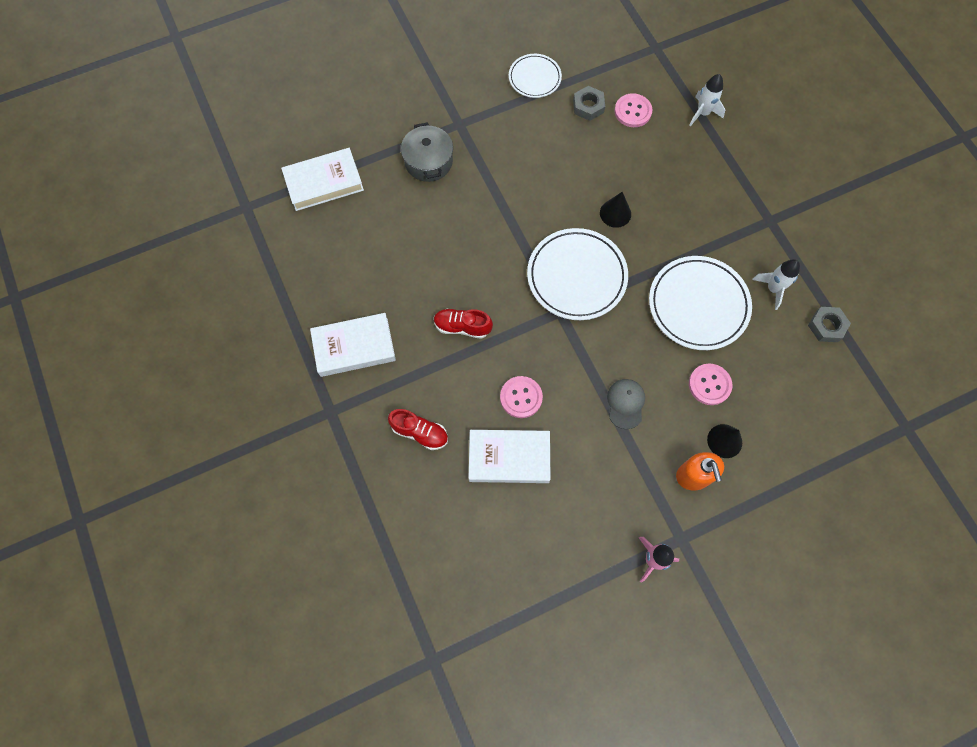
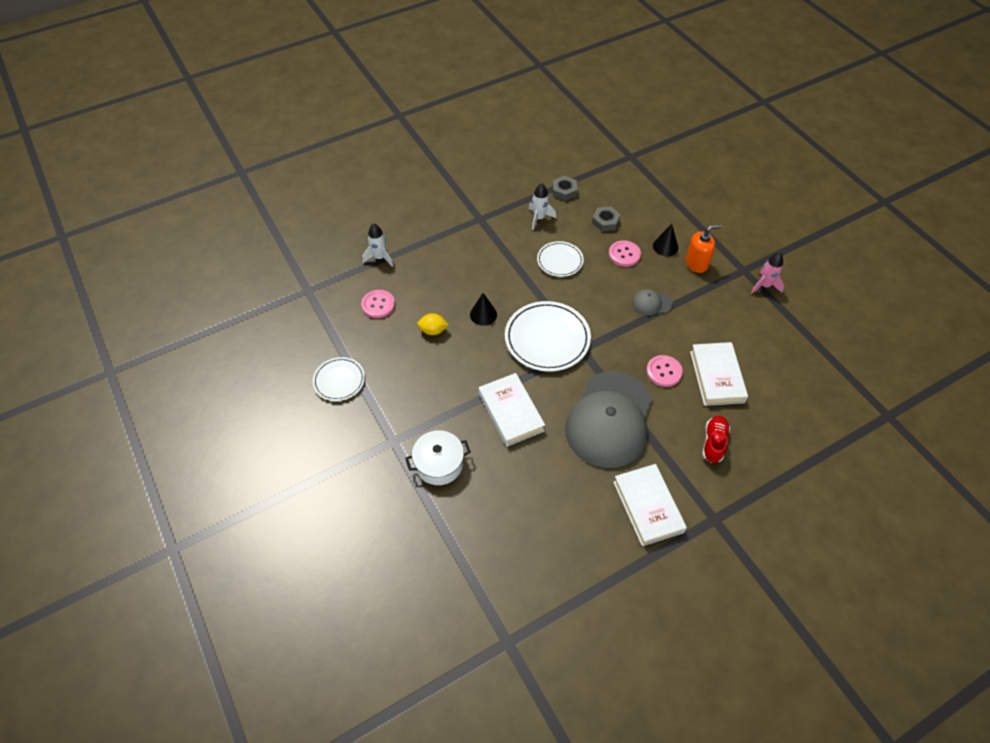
camera: 95 degrees left, 15 degrees down
white book [281,148,364,211] -> white book moved to [479,373,545,447]
grey pot [401,122,453,182] -> white pot [405,430,471,485]
red shoe [434,309,493,339] -> grey cap [565,371,653,468]
grey nut [573,86,605,121] -> grey nut moved to [592,206,621,231]
white plate [649,256,752,350] -> white plate [537,241,584,277], size x0.58
none -> yellow lemon [417,313,449,335]

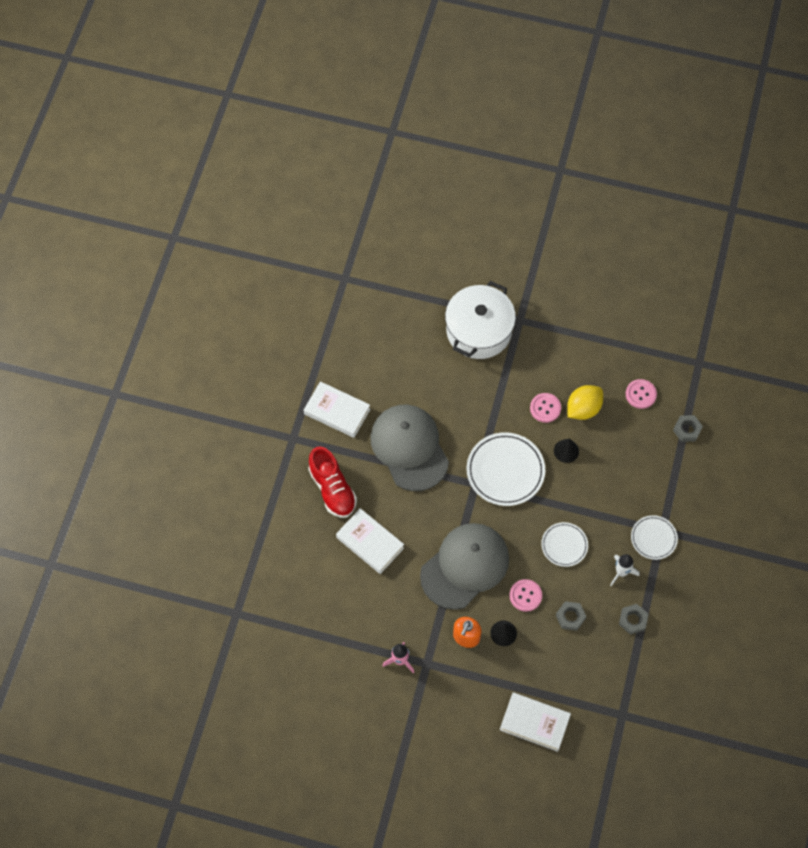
camera: 135 degrees right, 10 degrees up
white plate [313,357,365,401] -> white plate moved to [631,515,678,560]
white rocket [362,223,393,267] -> grey nut [673,415,703,442]
white pot [405,430,471,485] -> white pot [445,281,516,359], size x1.71
yellow lemon [417,313,449,335] -> yellow lemon [567,385,603,420], size x1.63
white book [479,373,545,447] -> white book moved to [500,692,571,752]
grey cap [632,289,673,316] -> grey cap [420,523,509,610], size x2.48
pink button [646,355,683,387] -> pink button moved to [530,393,561,423]
red shoe [702,416,730,463] -> red shoe [308,446,357,518], size x1.61

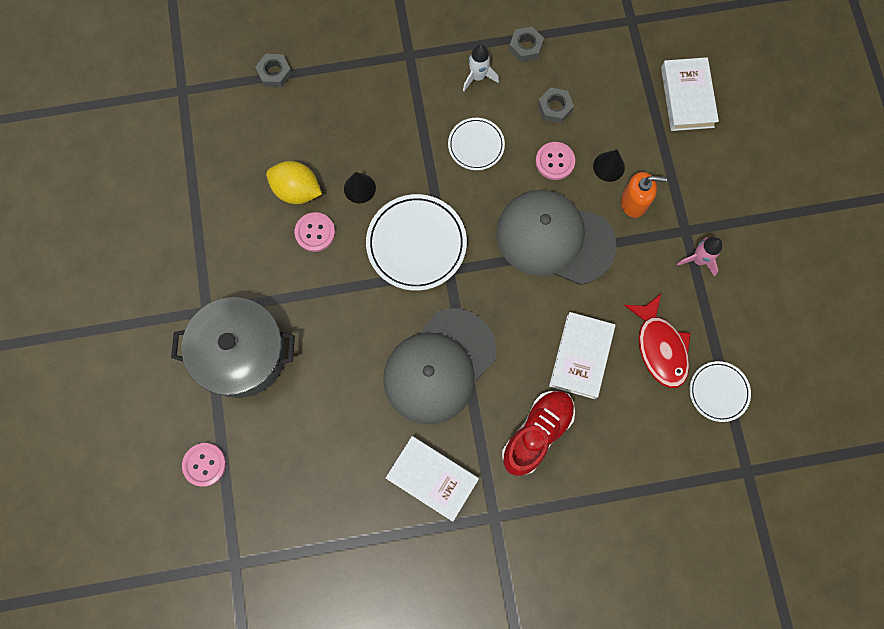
camera: 115 degrees left, 10 degrees up
white book [304,381,370,438] -> white book turned 60 degrees counterclockwise [386,436,479,522]
white pot [445,281,516,359] -> grey pot [171,297,295,398]
pink button [626,379,657,409] -> pink button moved to [182,443,226,487]
white plate [631,515,678,560] -> white plate moved to [690,361,751,422]
none -> red fish [624,294,691,388]

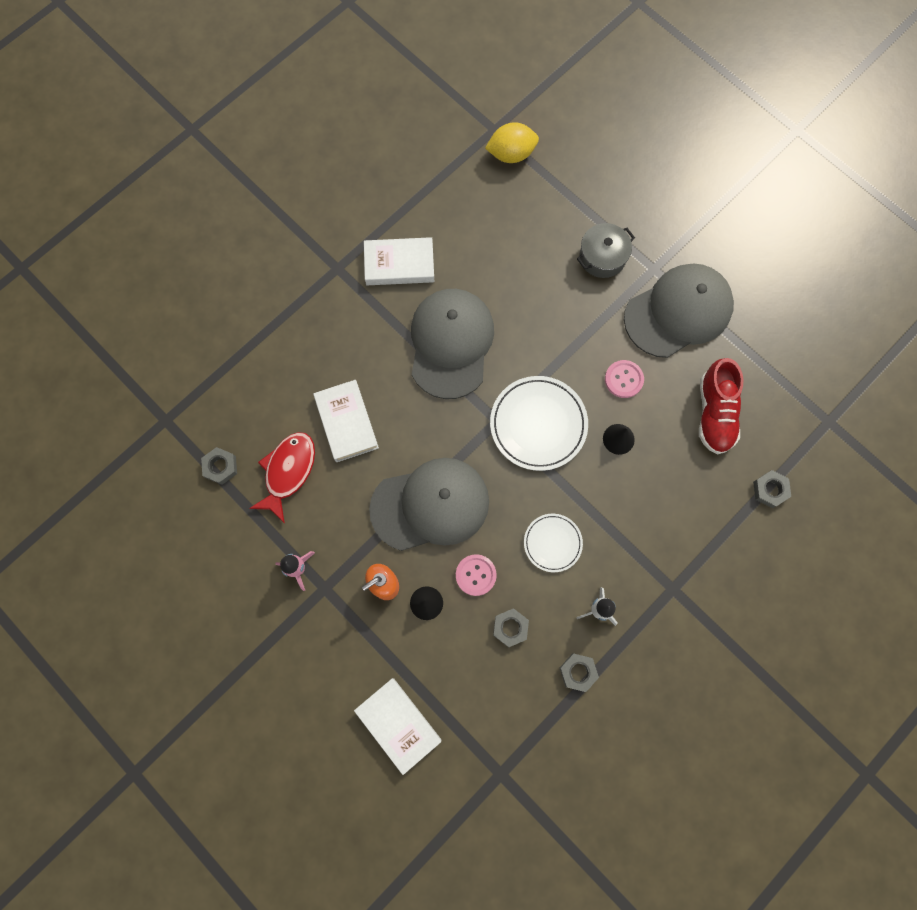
camera: 145 degrees right, 0 degrees up
grey pot [171,297,295,398] -> grey pot [577,223,635,278], size x0.58
pink button [182,443,226,487] -> none
yellow lemon [266,161,322,204] -> yellow lemon moved to [485,122,539,163]
red shoe [502,391,575,476] -> red shoe moved to [699,358,743,454]
red fish [624,294,691,388] -> red fish turned 75 degrees clockwise [249,432,315,523]
white plate [690,361,751,422] -> grey nut [201,447,237,485]
none -> grey cap [624,263,734,358]

